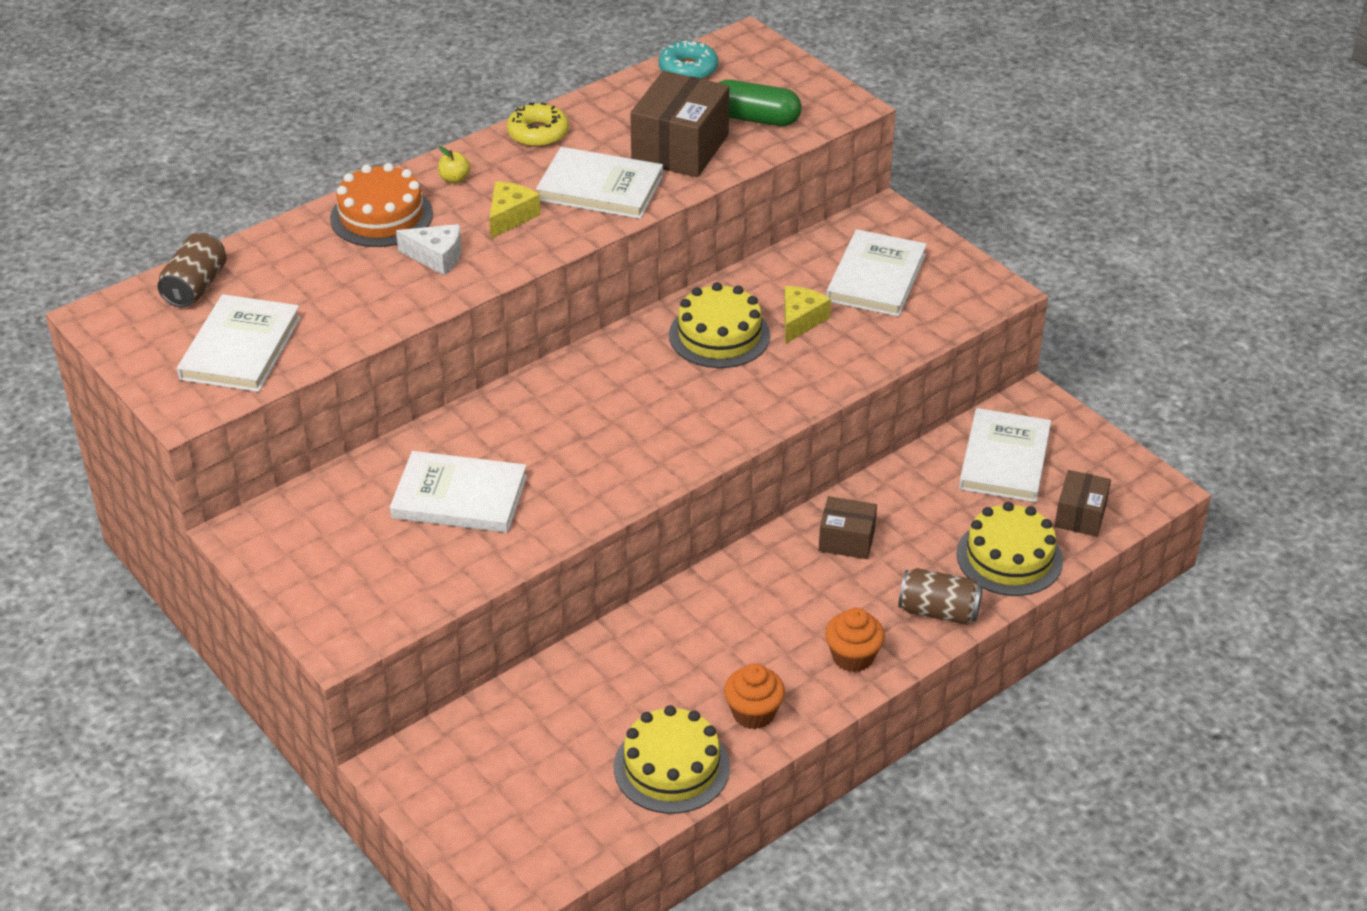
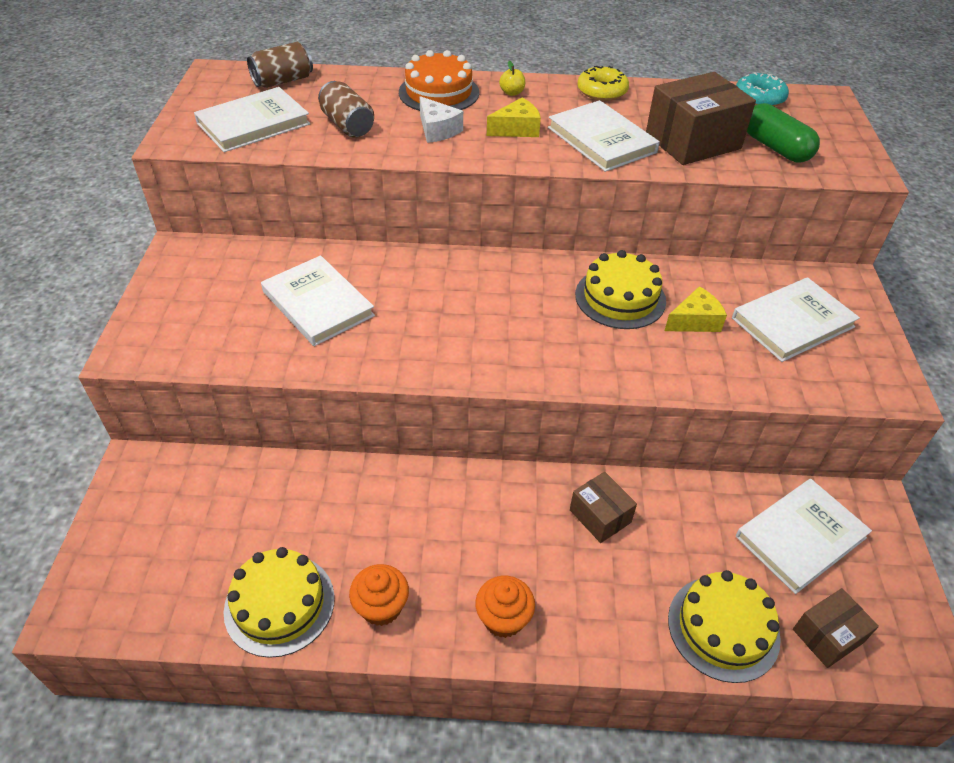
camera: 40 degrees right, 5 degrees up
brown can [898,568,983,625] -> brown can moved to [318,81,374,137]

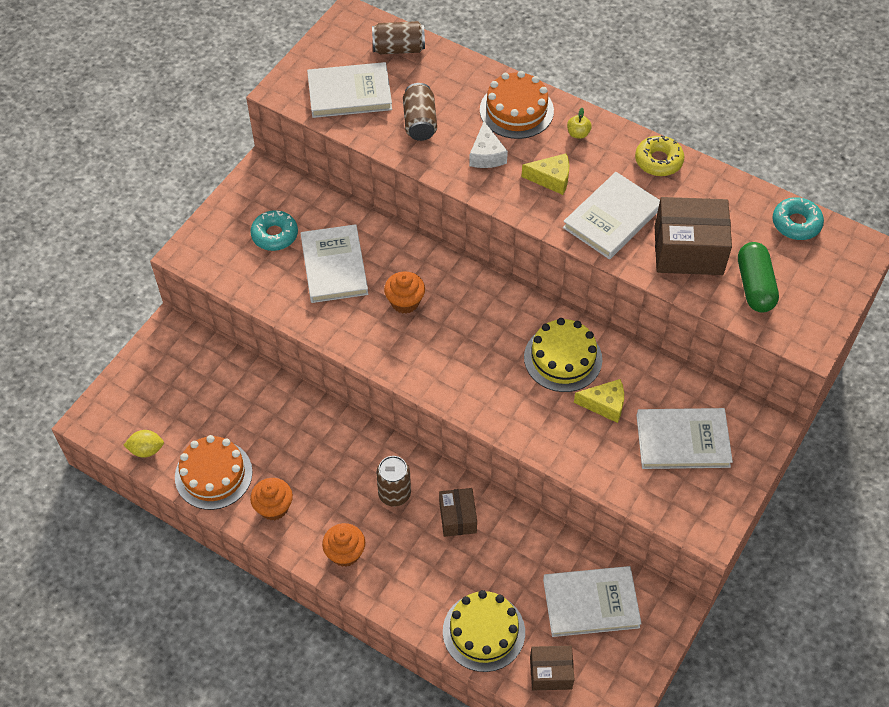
camera: 30 degrees right, 10 degrees up
yellow cake [224,547,335,658] -> orange cake [175,435,253,510]
white book [548,100,660,172] -> white book turned 45 degrees clockwise [563,172,660,259]
none -> yellow lemon [124,430,164,458]
none -> turquoise donut [250,210,298,251]
none -> brown can [376,456,411,507]
none -> orange cupcake [384,271,425,314]

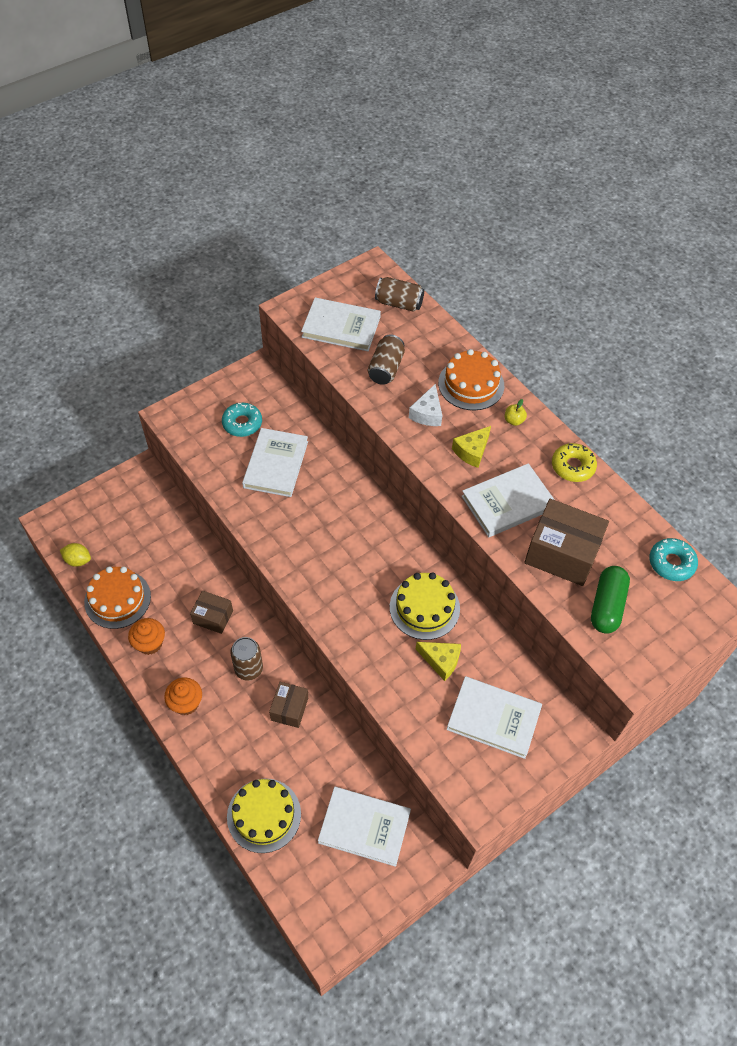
camera: 20 degrees right, 0 degrees up
orange cupcake [384,271,425,314] -> none
yellow cheese [521,153,569,195] -> yellow cheese turned 105 degrees clockwise [452,426,491,468]
brown box [530,646,575,690] -> brown box moved to [190,591,233,634]

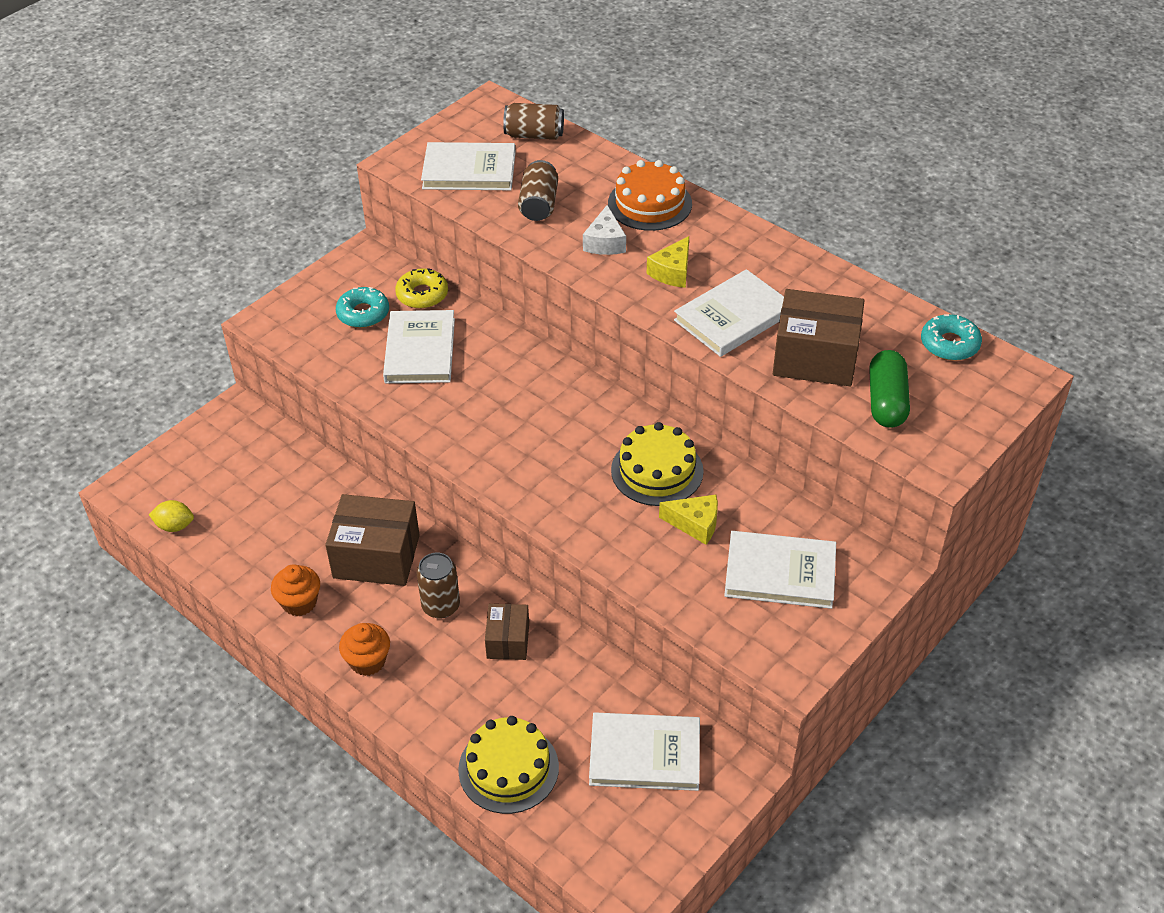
camera: 10 degrees left, 10 degrees down
orange cake [84,566,151,629] -> none
brown box [190,591,233,634] -> brown box [325,494,420,586], size x1.75
yellow apple [505,399,527,426] -> none
yellow donut [552,443,597,482] -> yellow donut moved to [395,268,448,309]

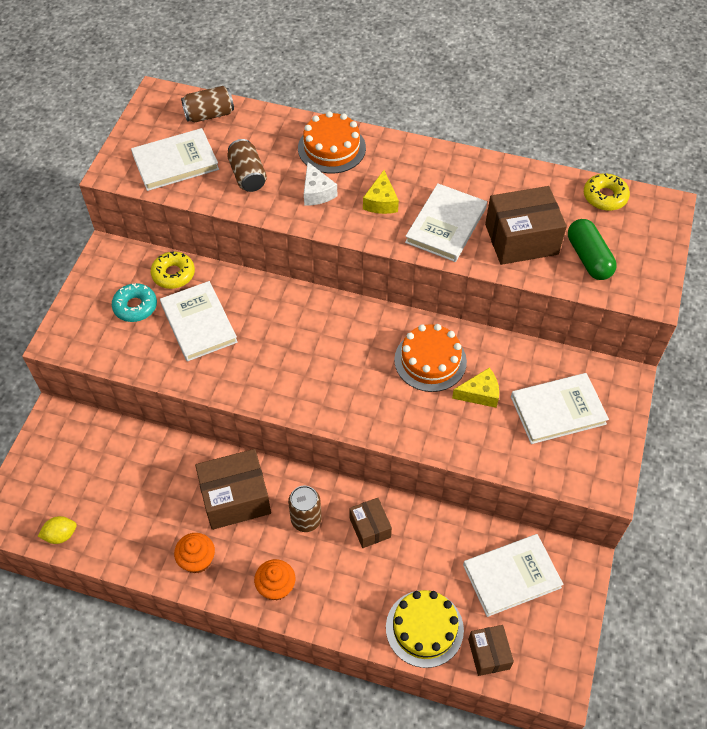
camera: 25 degrees left, 10 degrees up
yellow cake [611,422,704,506] -> orange cake [394,324,467,392]
turquoise donut [921,314,982,361] -> yellow donut [584,173,630,211]
none -> brown box [468,625,514,676]

